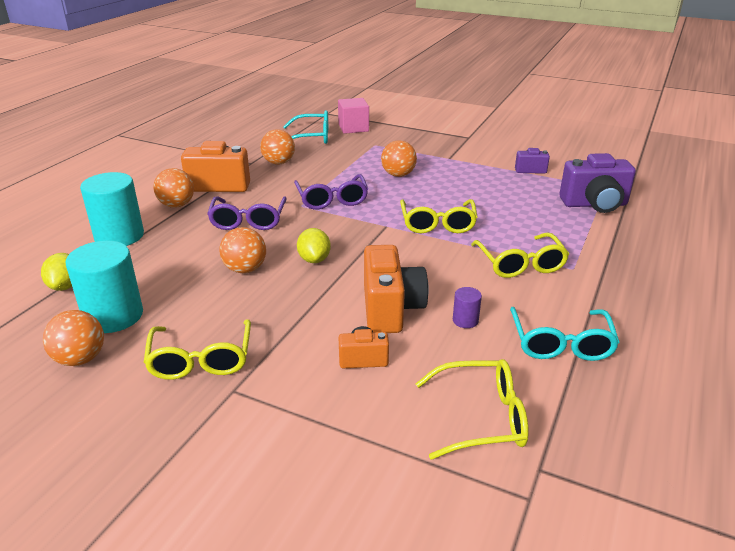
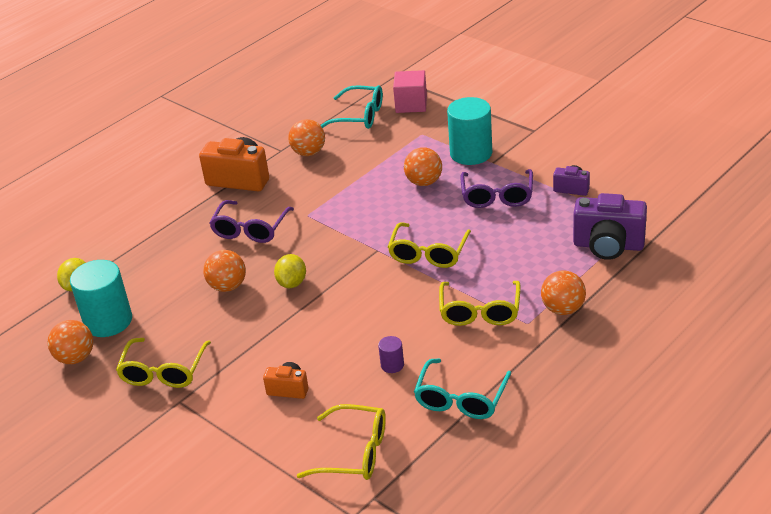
camera: 20 degrees right, 5 degrees up
turquoise cylinder [80,172,144,246] -> turquoise cylinder moved to [447,97,492,165]
orange ball [154,168,194,208] -> orange ball moved to [541,270,586,315]
purple glasses [294,174,368,210] -> purple glasses moved to [461,169,533,208]
orange camera [364,245,429,333] -> none

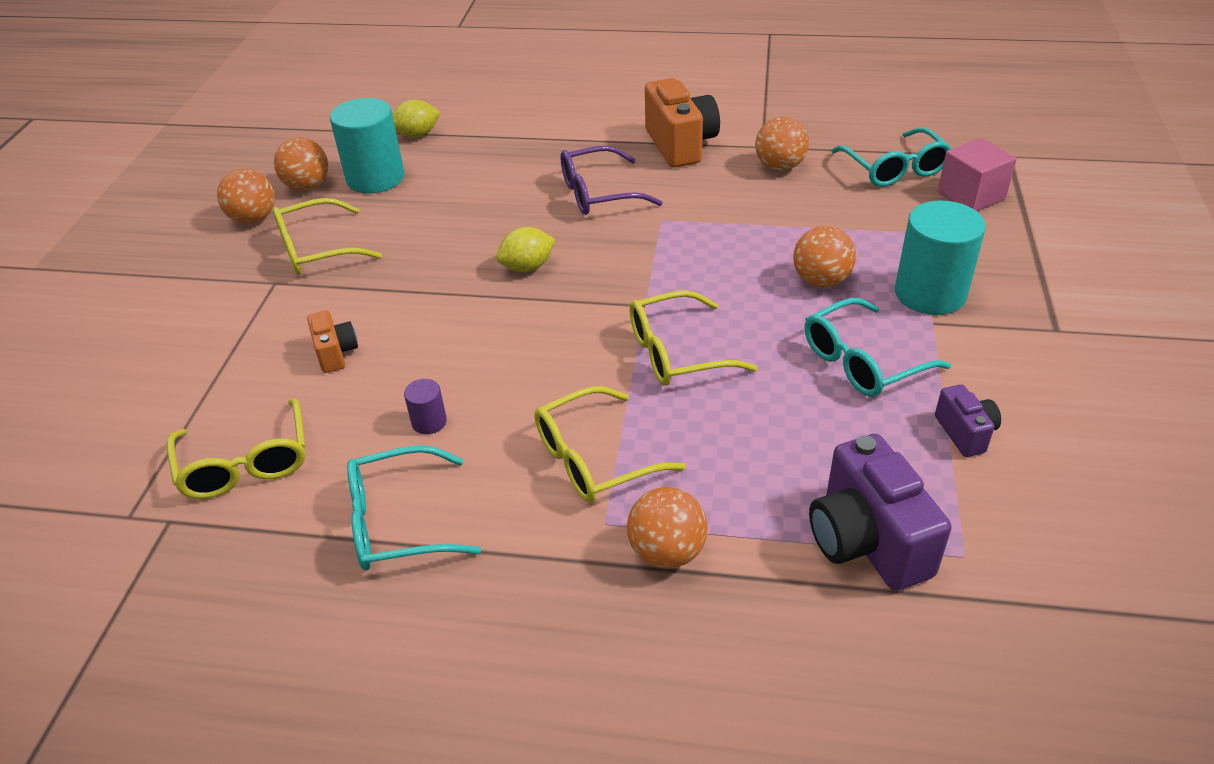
camera: 55 degrees right, 5 degrees up
orange ball [203,250,246,292] -> orange ball moved to [217,168,275,224]
purple glasses [461,169,533,208] -> turquoise glasses [805,298,951,397]

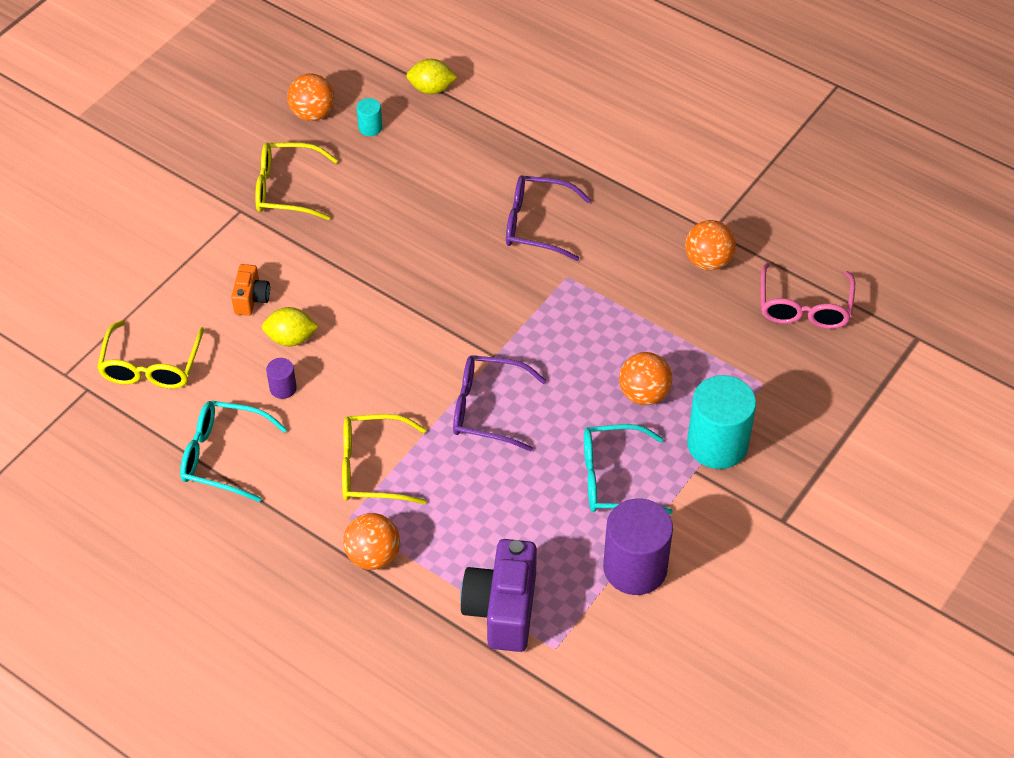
camera: 25 degrees right, 10 degrees up
orange ball [217,168,275,224] -> none
turquoise cylinder [330,98,405,193] -> turquoise cylinder [357,98,383,136], size x0.45
yellow lemon [496,227,555,272] -> yellow lemon moved to [262,307,319,346]
yellow glasses [629,290,758,386] -> purple glasses [453,355,546,451]
orange camera [645,78,720,168] -> none
turquoise glasses [831,127,952,187] -> pink glasses [761,262,855,329]
purple camera [935,384,1001,457] -> purple cylinder [603,498,673,595]
pink cube [938,138,1017,211] -> none

